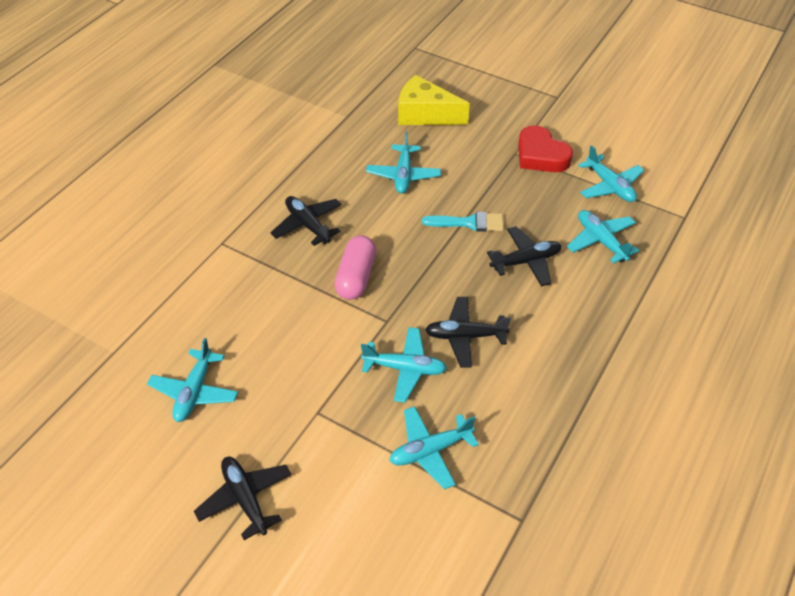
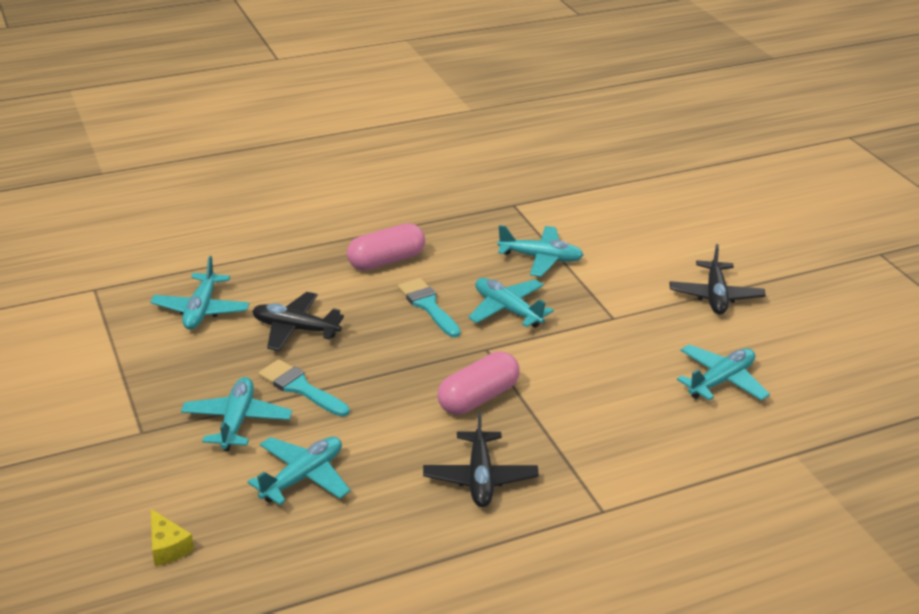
camera: 145 degrees left, 15 degrees down
yellow cheese [398,75,470,125] -> yellow cheese [151,509,194,566], size x0.48
black plane [425,297,511,367] -> turquoise brush [398,278,461,338]
red heart [518,125,573,172] -> none
turquoise plane [579,145,644,202] -> turquoise plane moved to [181,377,292,451]
none -> pink capsule [347,223,425,271]

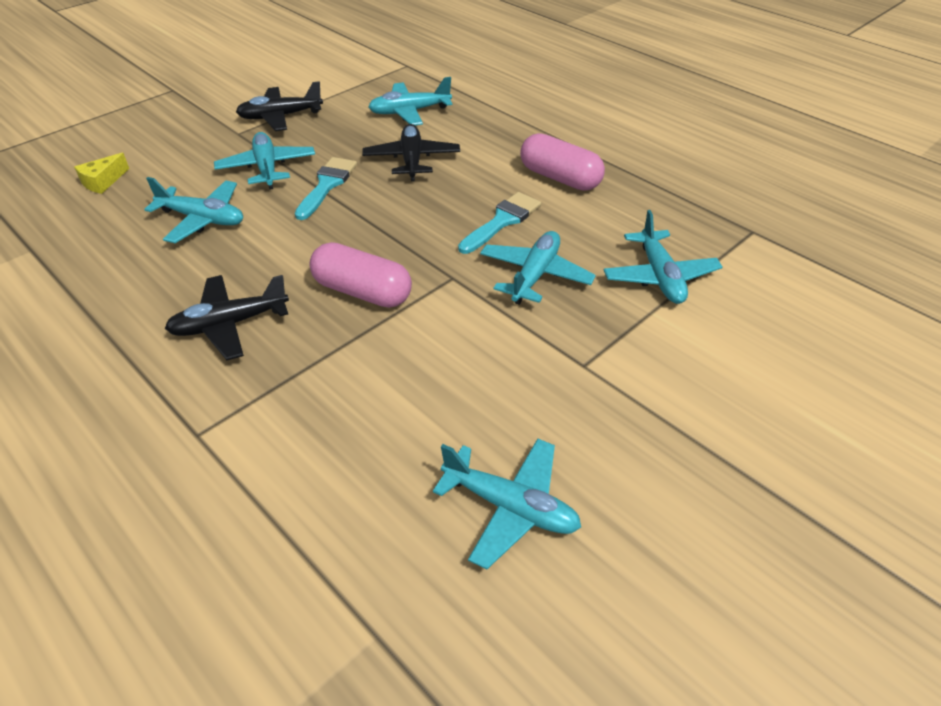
camera: 70 degrees right, 10 degrees up
turquoise plane [181,377,292,451] -> turquoise plane turned 90 degrees counterclockwise [214,132,315,190]
black plane [669,244,766,315] -> black plane moved to [236,81,323,131]

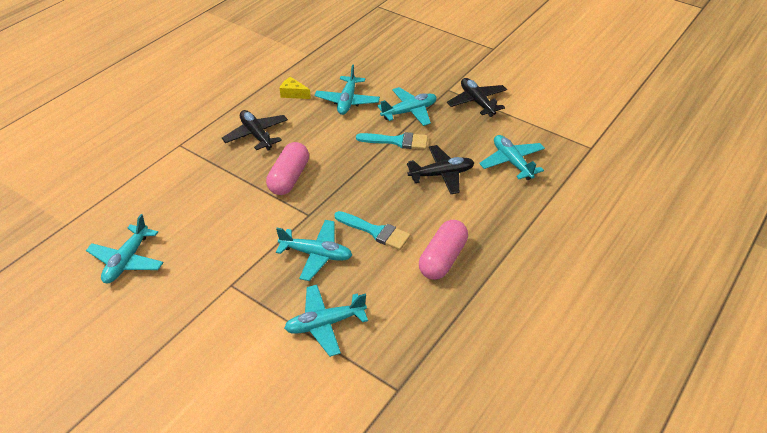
camera: 80 degrees right, 0 degrees up
yellow cheese [74,153,129,194] -> yellow cheese moved to [280,77,311,99]

